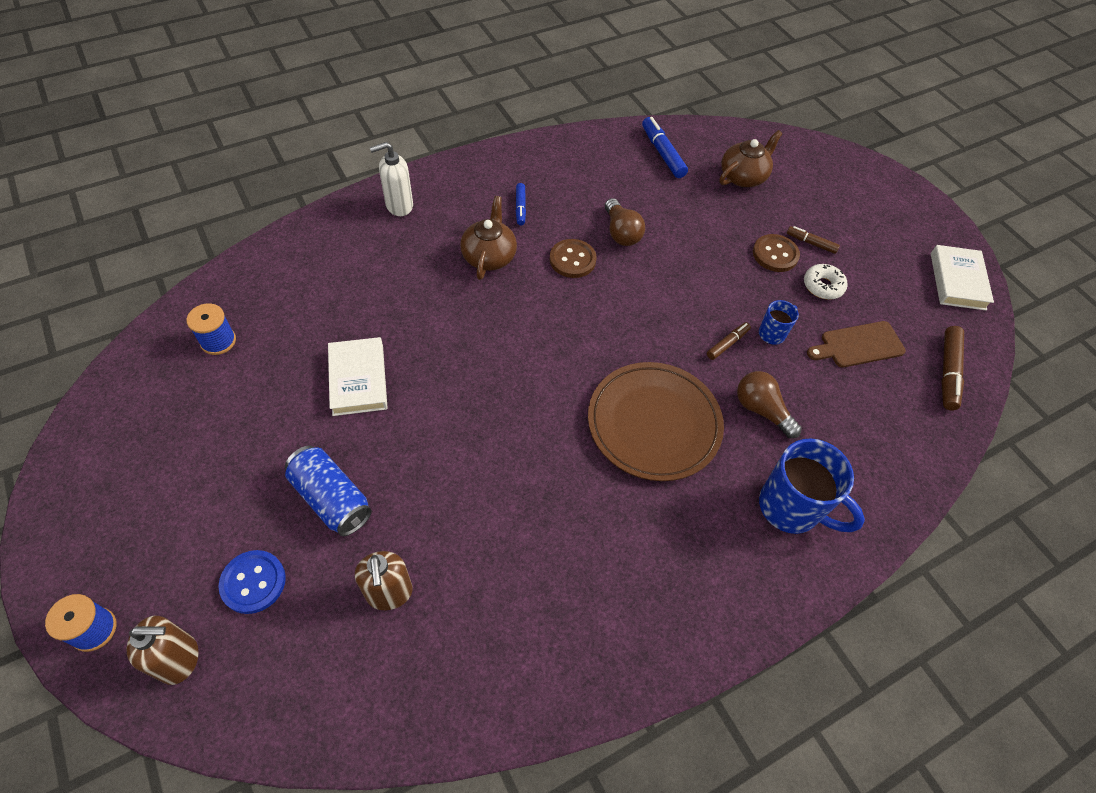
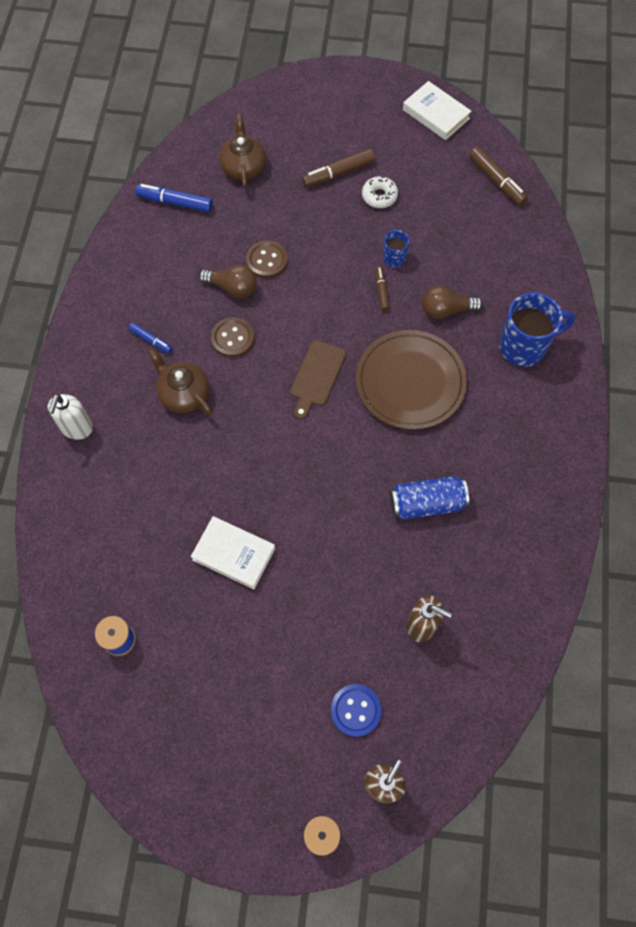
camera: 50 degrees left, 10 degrees up
blue can [285,446,372,536] -> blue can moved to [390,476,469,520]
brown button [753,234,800,272] -> brown button moved to [246,241,288,278]
brown marker [787,226,840,254] -> brown marker [302,149,375,187], size x1.66
brown cutting board [807,321,906,368] -> brown cutting board moved to [290,340,346,419]

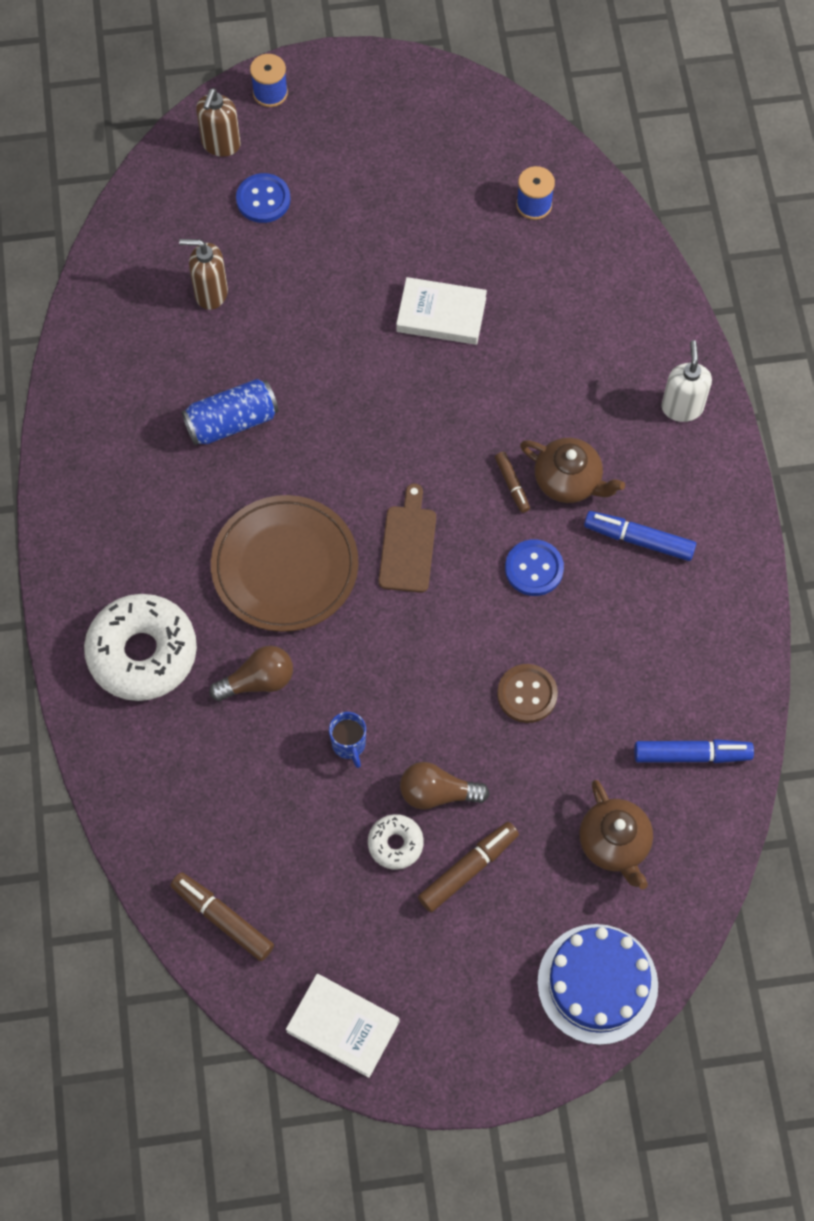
camera: 165 degrees right, 0 degrees up
blue marker [129,323,173,354] -> blue marker [584,511,696,561], size x1.66
brown light bulb [199,265,257,298] -> brown light bulb moved to [400,762,489,810]
brown button [211,317,254,358] -> blue button [505,539,564,596]
brown marker [375,266,390,311] -> brown marker moved to [495,452,530,513]
blue mug [499,292,575,367] -> white donut [84,594,197,701]
none -> blue cake [537,924,658,1045]

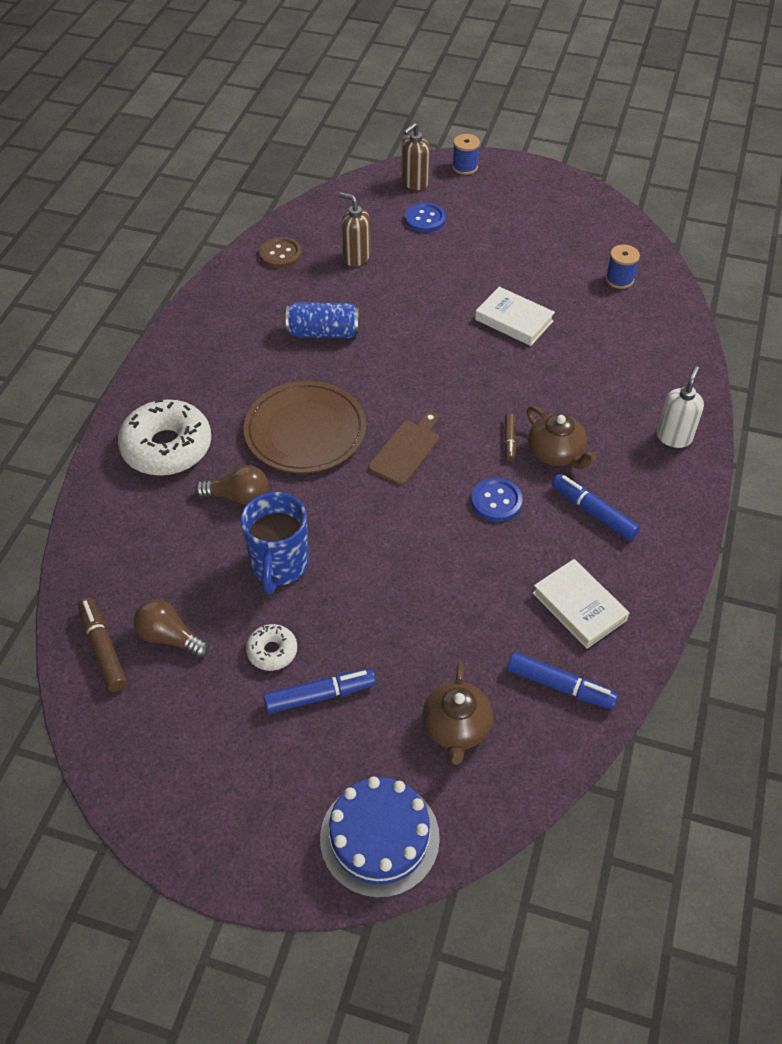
camera: 25 degrees right, 15 degrees down
white book [286,974,399,1078] -> white book moved to [533,559,629,649]
blue mug [329,712,366,768] -> blue mug [241,492,309,594], size x1.94
brown light bulb [400,762,489,810] -> brown light bulb moved to [134,599,209,658]
brown marker [418,822,519,912] -> blue marker [263,669,376,714]
brown button [497,664,558,723] -> brown button moved to [259,237,302,269]

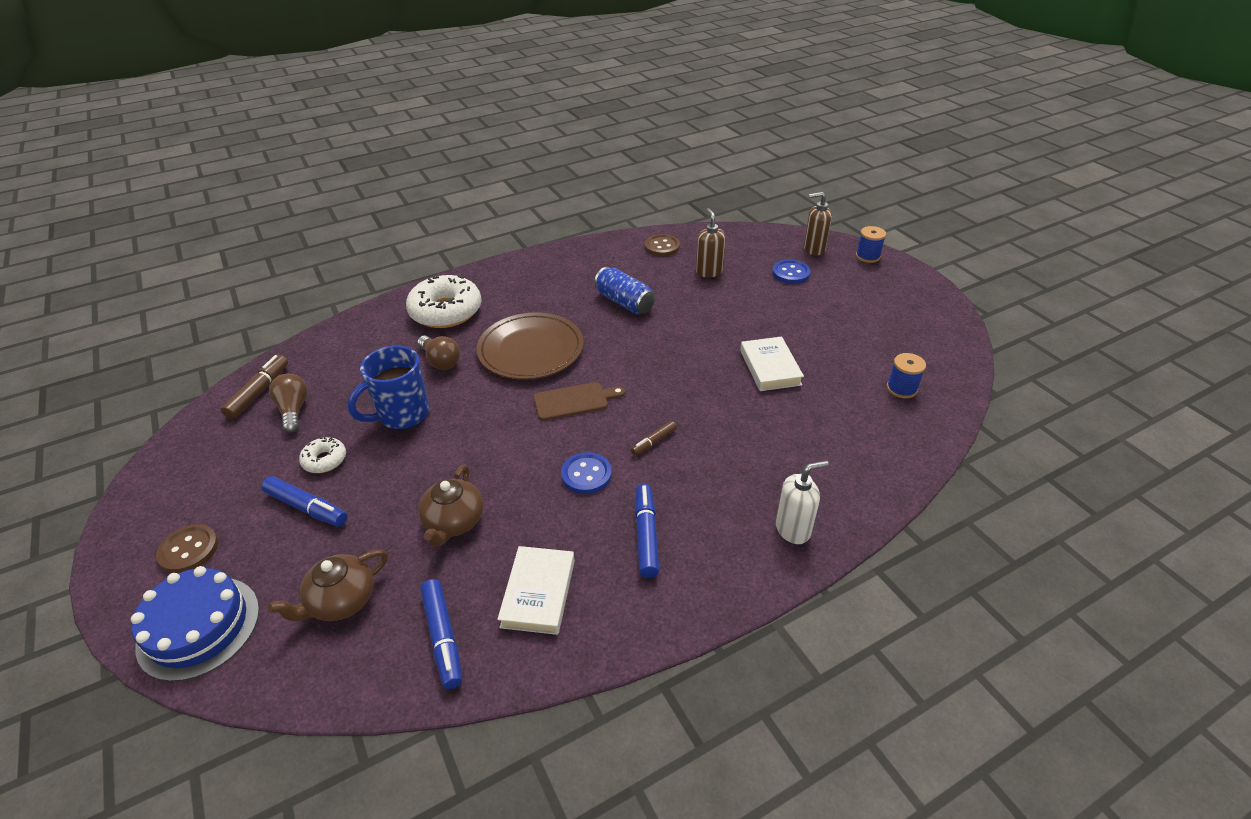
camera: 45 degrees right, 10 degrees down
brown teapot [527,406,597,469] -> brown teapot moved to [418,464,483,547]
none -> brown button [156,524,219,573]

